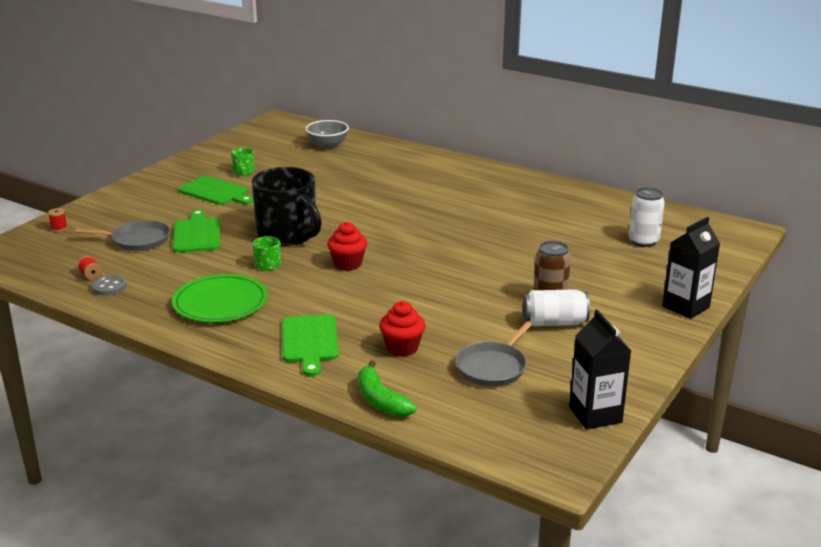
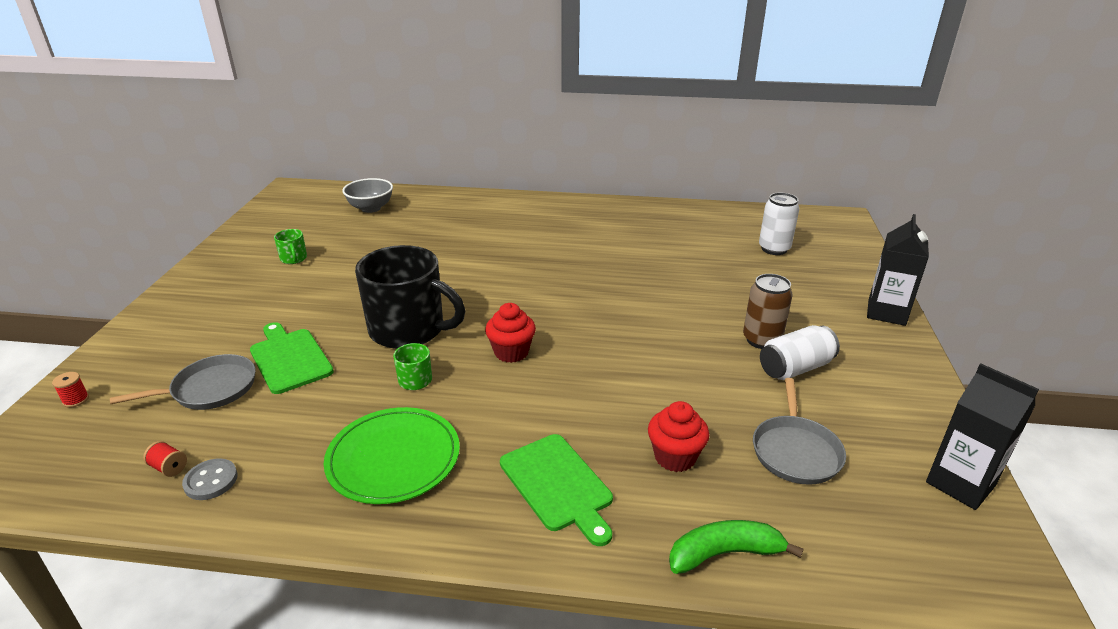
camera: 25 degrees left, 5 degrees up
green cutting board [178,176,254,205] -> none
green banana [358,360,417,417] -> green banana turned 135 degrees clockwise [669,520,803,574]

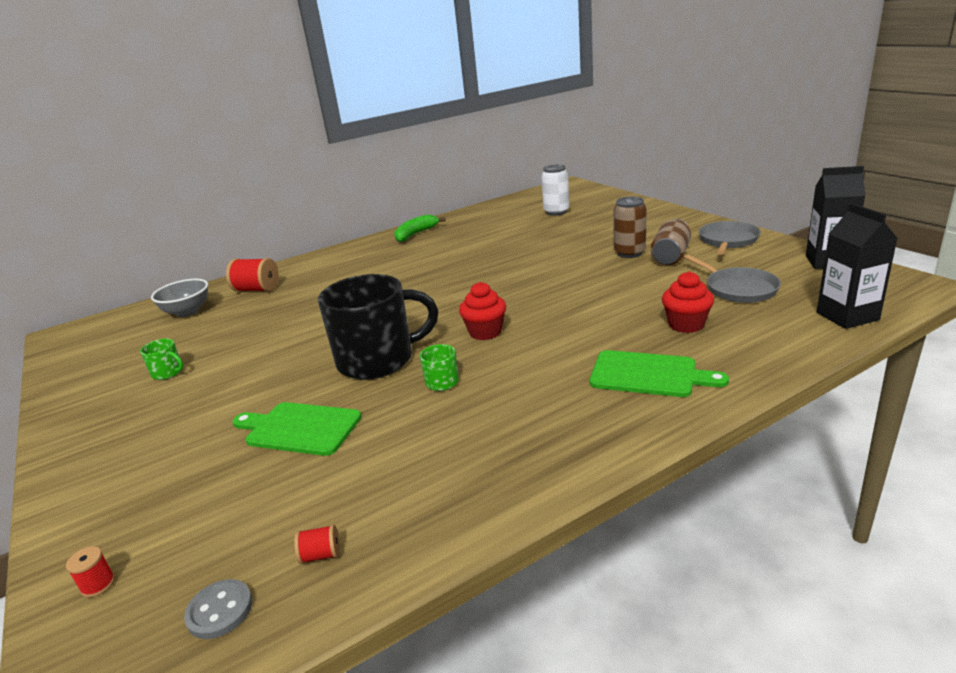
camera: 35 degrees left, 5 degrees down
grey pan [110,354,256,410] -> grey pan moved to [699,221,761,255]
grey button [182,458,238,500] -> grey button moved to [184,579,252,639]
green plate [324,407,460,504] -> none
green banana [669,520,803,574] -> green banana moved to [394,214,446,242]
white can [760,325,840,380] -> brown can [650,219,691,265]
black carton [867,214,929,326] -> black carton moved to [817,203,898,329]
none -> red spool [226,258,279,291]

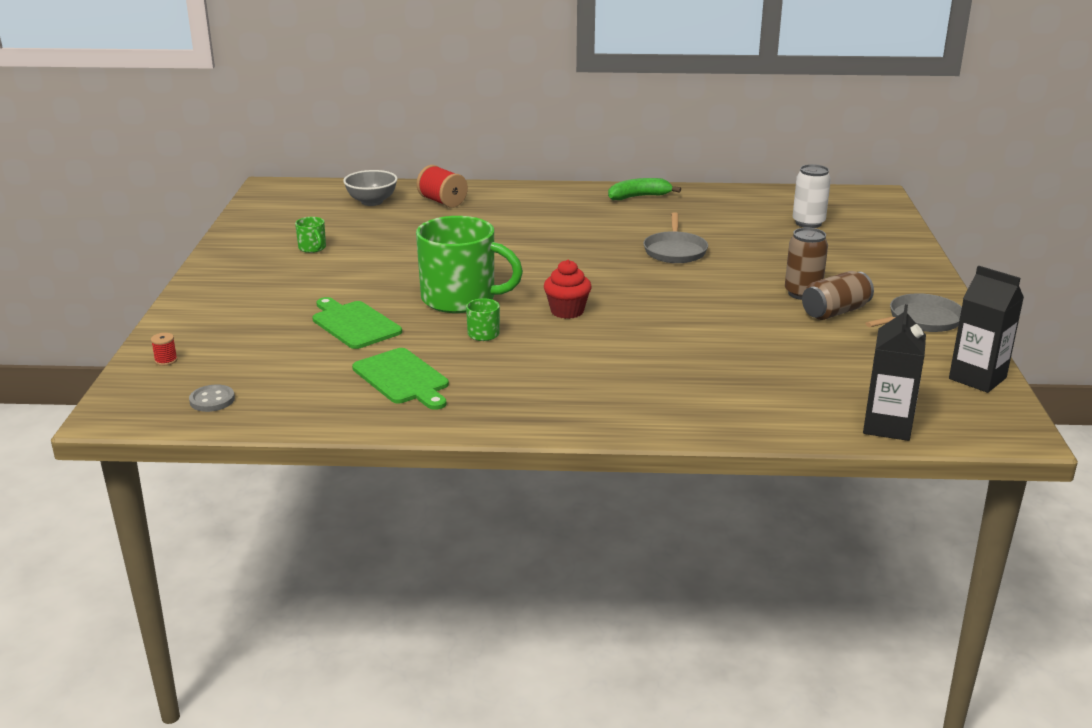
camera: 30 degrees right, 0 degrees up
red spool [294,525,340,564] -> none
black mug [318,274,438,380] -> green mug [416,216,523,313]
green cutting board [590,350,729,397] -> green cutting board moved to [352,348,449,410]
red cupcake [662,271,714,333] -> none
grey pan [684,255,781,303] -> grey pan moved to [643,212,708,263]

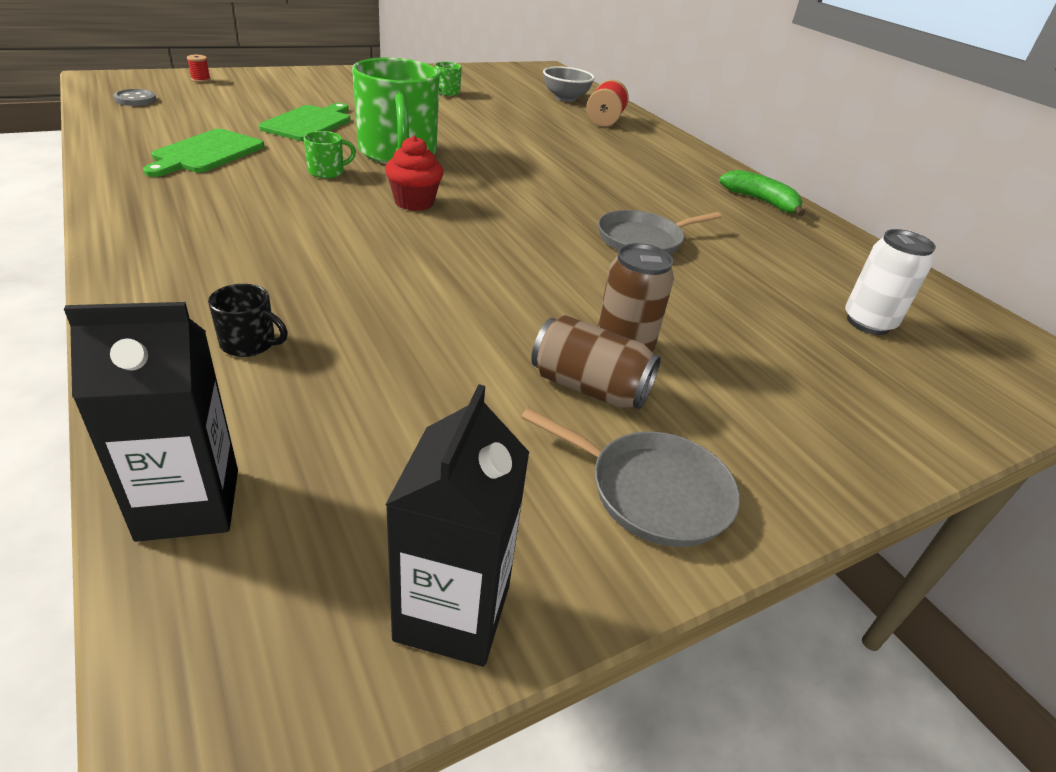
camera: 55 degrees right, 10 degrees up
none -> black mug [208,284,288,357]

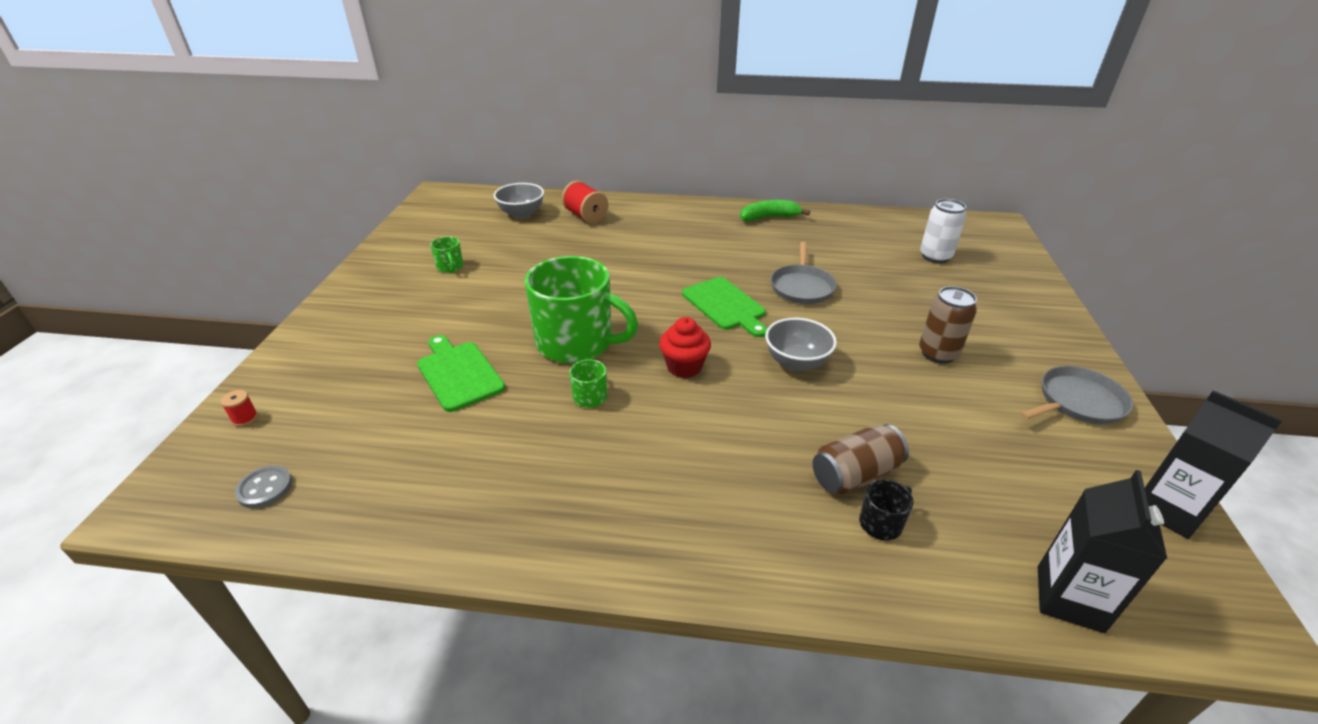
camera: 50 degrees left, 0 degrees up
green cutting board [143,129,264,177] -> green cutting board moved to [682,277,768,337]
brown can [531,315,661,410] -> brown can moved to [813,424,909,494]
none -> grey bowl [765,318,837,371]

